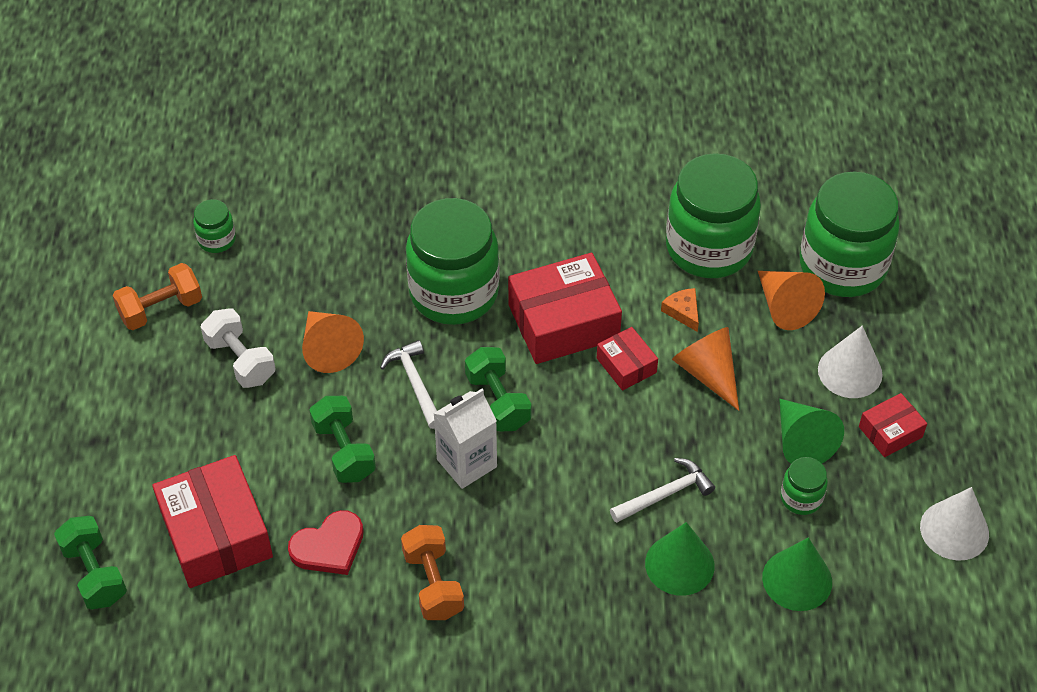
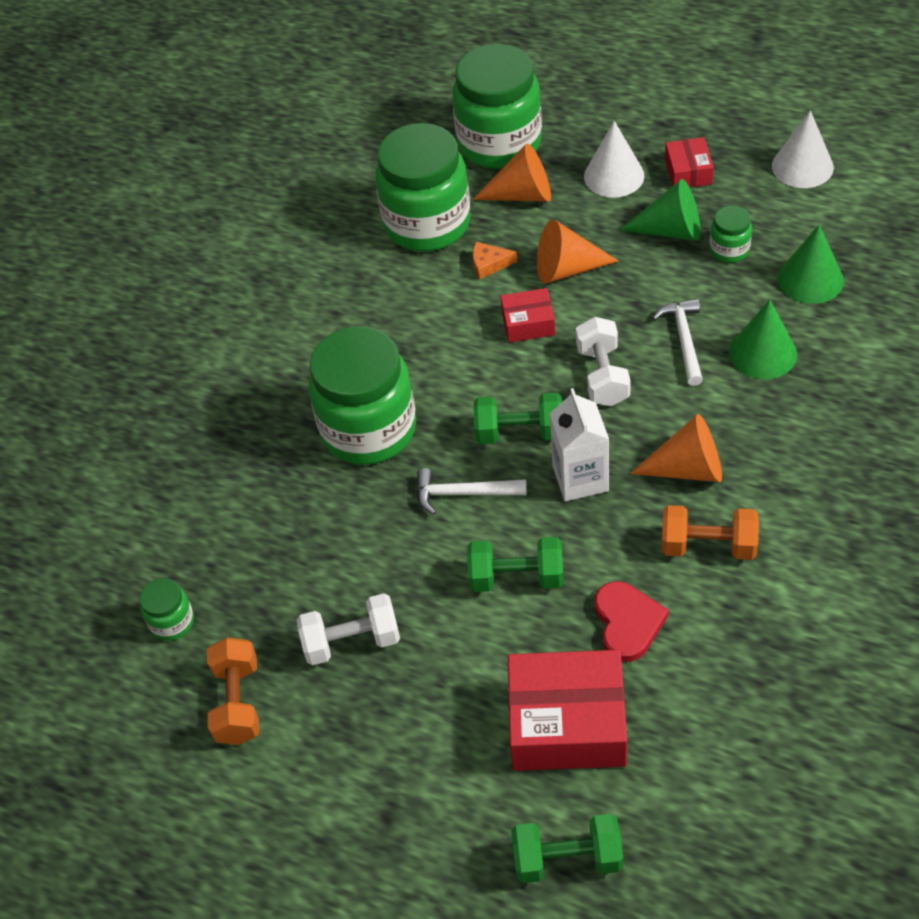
camera: 60 degrees left, 0 degrees up
orange cone [302,311,364,373] -> orange cone moved to [630,414,722,482]
red box [508,253,622,364] -> none
none -> white dumbbell [576,316,631,406]

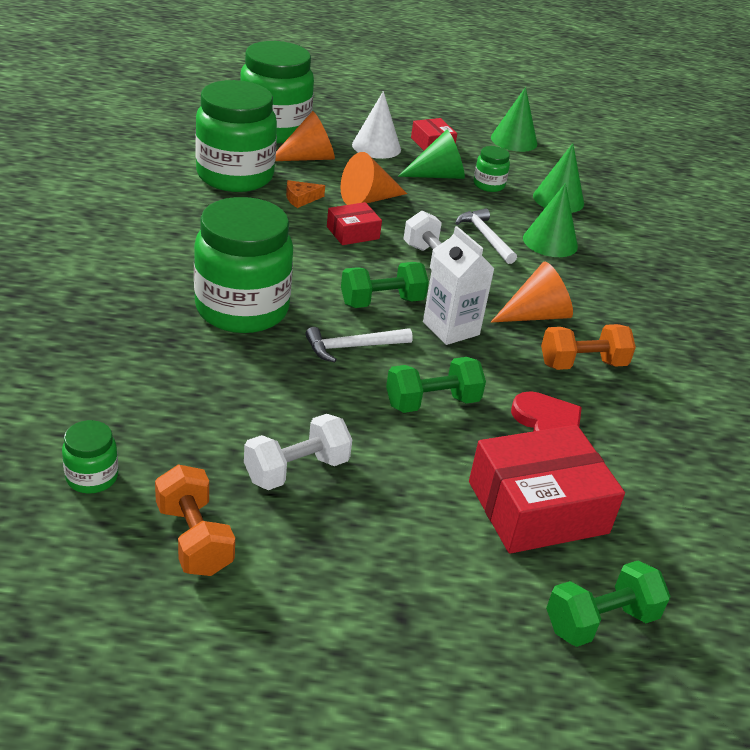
camera: 30 degrees left, 15 degrees down
white cone [772,110,834,188] -> green cone [491,87,538,152]

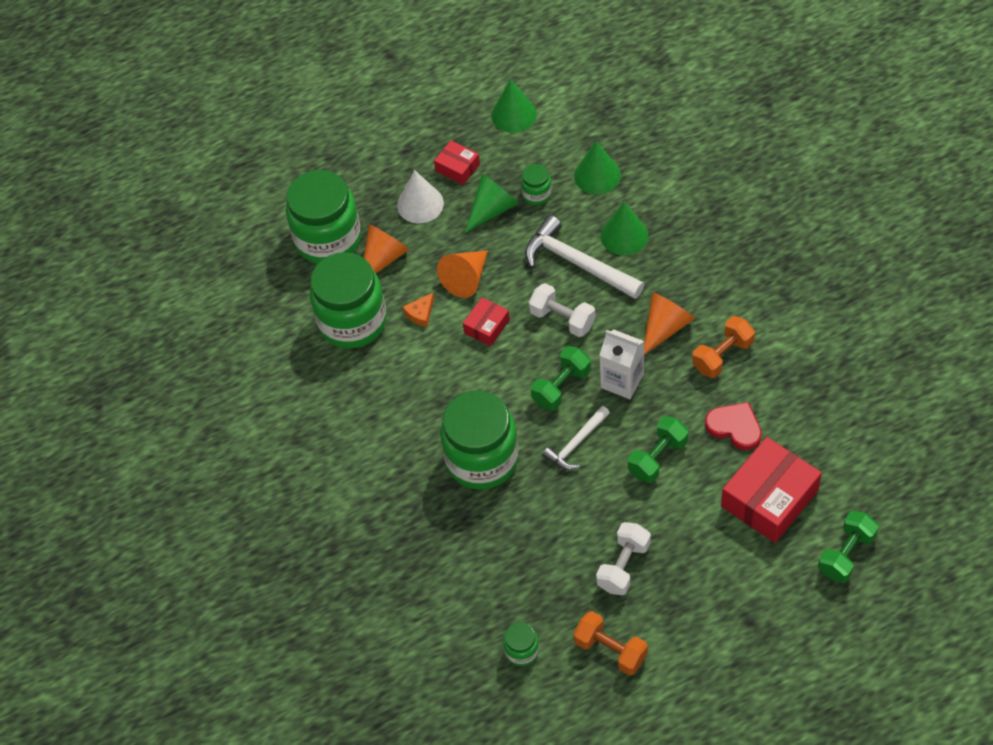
camera: 20 degrees left, 20 degrees up
white hammer [456,208,517,264] -> white hammer [525,215,644,299], size x1.69

